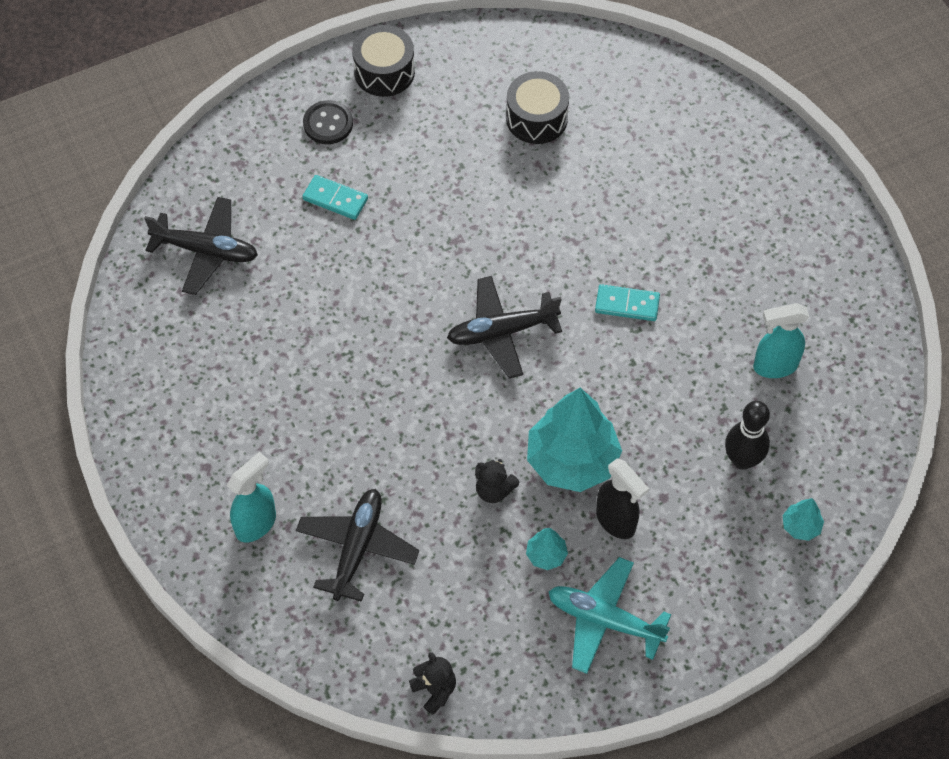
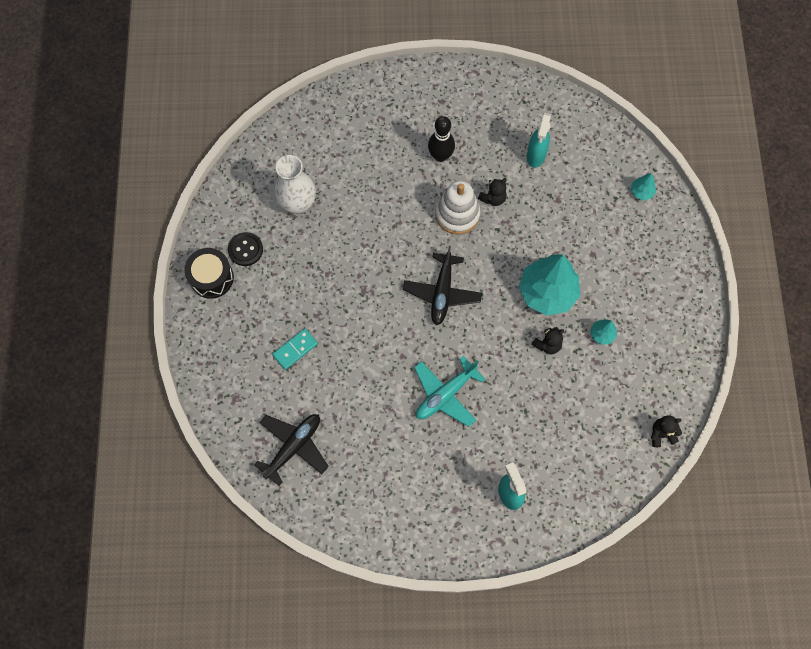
camera: 65 degrees left, 10 degrees up
black plane [296,489,419,602] -> none
black button [303,100,353,144] -> black button moved to [228,232,263,266]
black drum [506,71,569,144] -> white vase [275,155,316,214]
turquoise plane [548,557,671,674] -> turquoise plane moved to [414,356,485,427]
turquoise domino [595,284,660,321] -> white stacking toy [436,181,480,234]
black spray bottle [596,458,649,539] -> none
black bowling pin [725,401,770,470] -> black bowling pin moved to [428,116,455,162]
none -> black teddy bear [478,178,507,206]

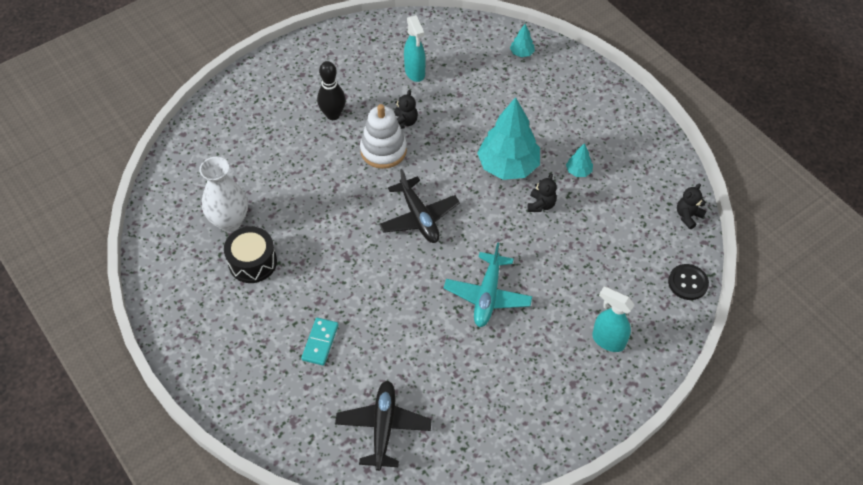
camera: 35 degrees left, 15 degrees down
black drum [184,248,234,299] -> black drum moved to [224,227,277,283]
black button [228,232,263,266] -> black button moved to [668,264,709,300]

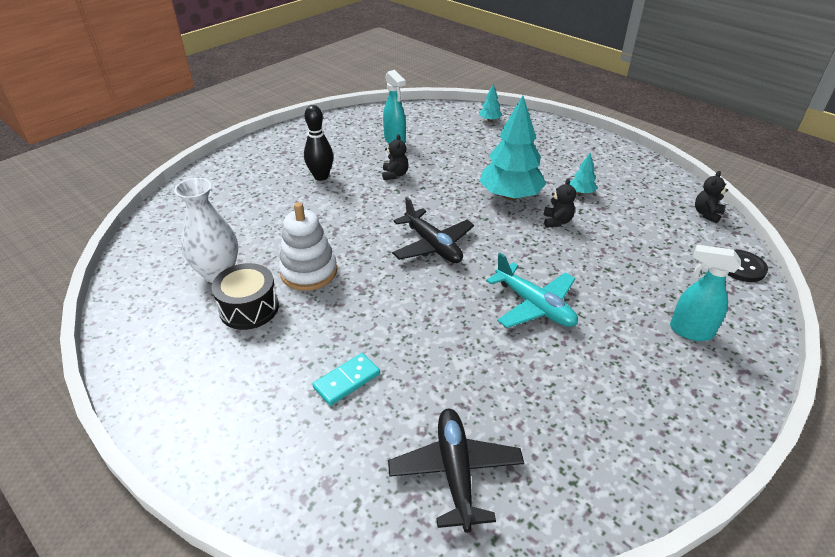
camera: 10 degrees left, 15 degrees down
turquoise domino [301,318,338,365] -> turquoise domino turned 45 degrees clockwise [312,353,380,406]
white stacking toy [360,104,407,169] -> white stacking toy moved to [279,202,337,291]
turquoise plane [444,242,532,327] -> turquoise plane turned 45 degrees counterclockwise [486,253,578,328]

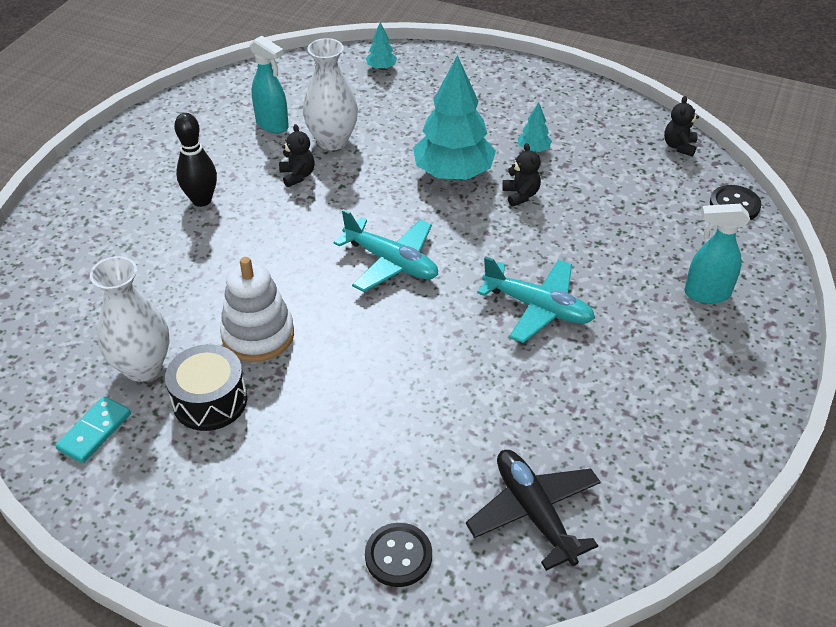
camera: 20 degrees left, 5 degrees up
turquoise domino [312,353,380,406] -> turquoise domino moved to [55,396,131,463]
black plane [392,197,474,263] -> turquoise plane [334,209,438,292]
none -> white vase [303,38,358,150]
none -> black button [365,523,432,587]

